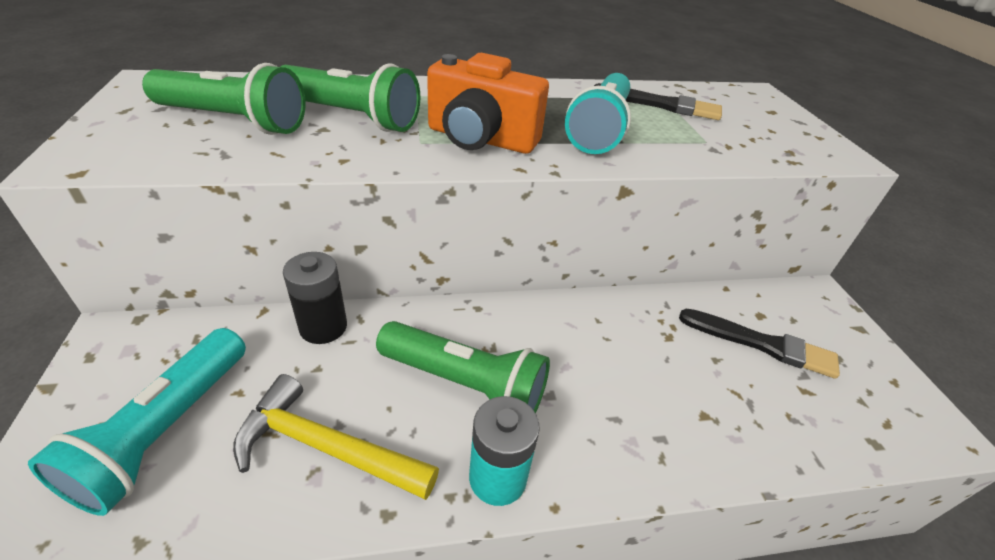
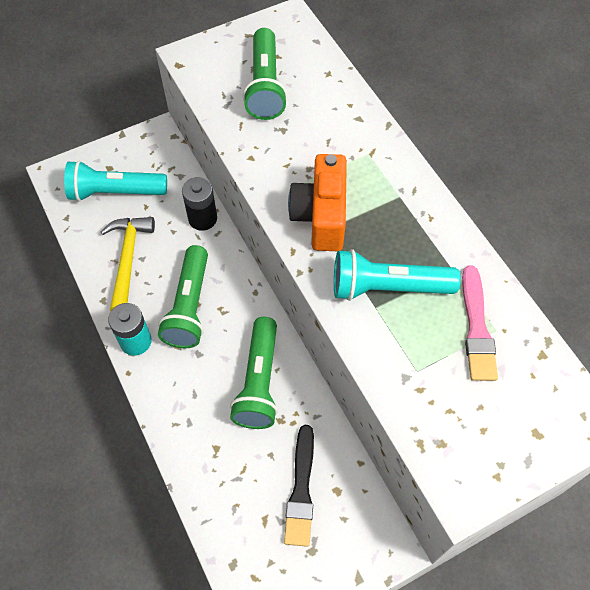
camera: 75 degrees right, 20 degrees up
green flashlight [280,63,420,132] -> green flashlight moved to [230,317,278,429]
black brush [594,83,722,120] -> pink brush [462,266,498,381]

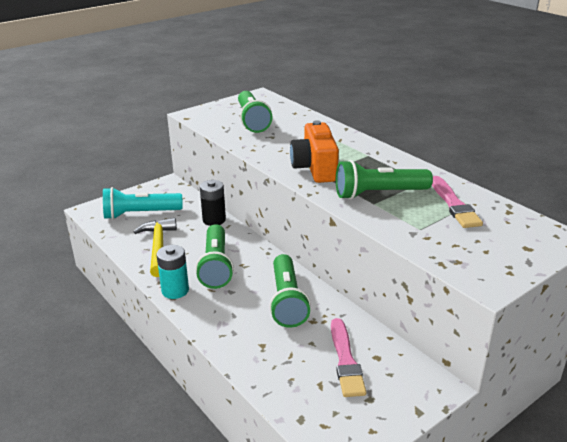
camera: 10 degrees left, 30 degrees down
black brush [284,425,314,547] -> pink brush [331,318,366,397]
turquoise flashlight [334,249,461,301] -> green flashlight [336,160,433,200]

